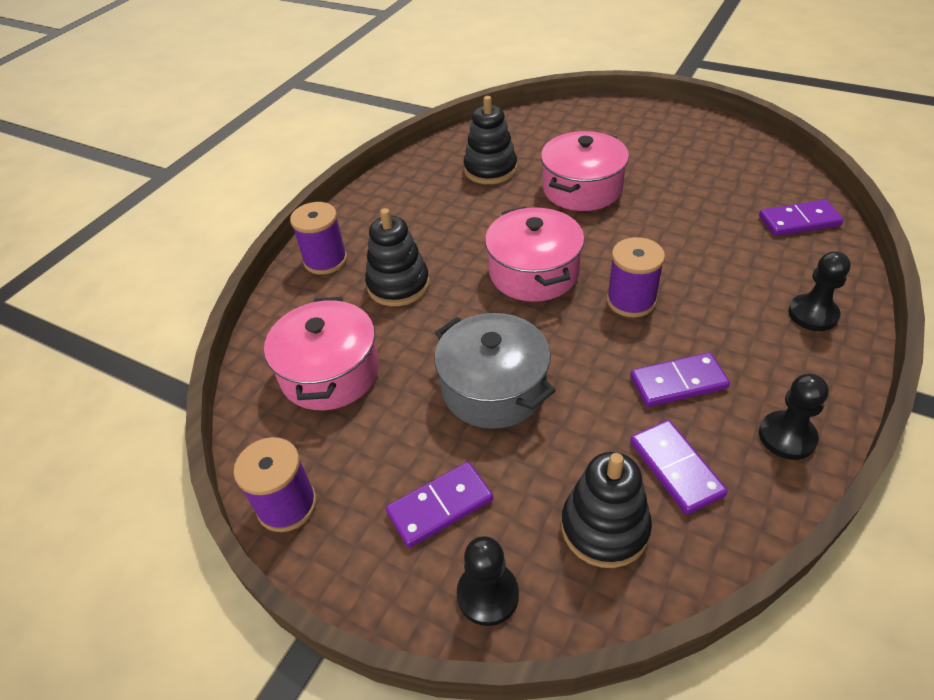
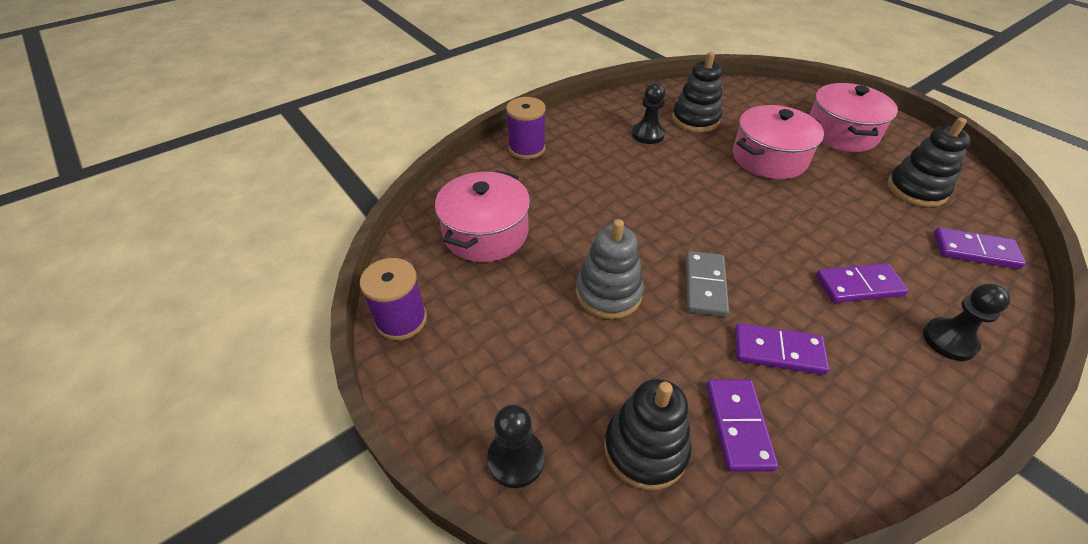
camera: 20 degrees right, 0 degrees up
black stacking toy [365,208,430,306] -> black stacking toy moved to [888,118,971,207]
purple domino [386,462,493,548] -> purple domino moved to [816,263,909,303]
grey pot [434,313,556,429] -> grey stacking toy [576,219,644,319]
pink pot [485,206,585,302] -> pink pot moved to [809,83,898,152]
purple spool [607,237,665,317] -> none
black pawn [759,374,829,460] -> black pawn moved to [632,83,665,144]
none -> grey domino [686,251,729,317]

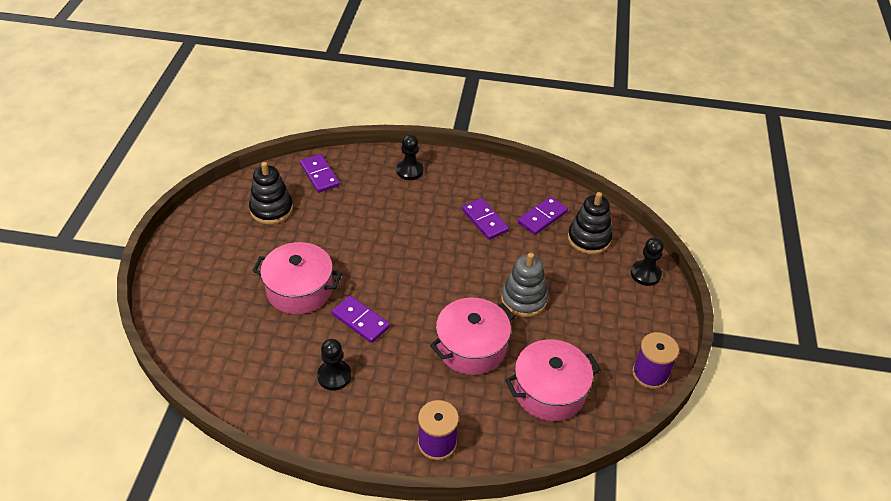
camera: 135 degrees left, 0 degrees up
black stacking toy [672,52,722,132] -> none
grey domino [686,251,729,317] -> none
pink pot [809,83,898,152] -> pink pot moved to [430,297,515,375]
purple domino [816,263,909,303] -> purple domino moved to [332,296,390,343]

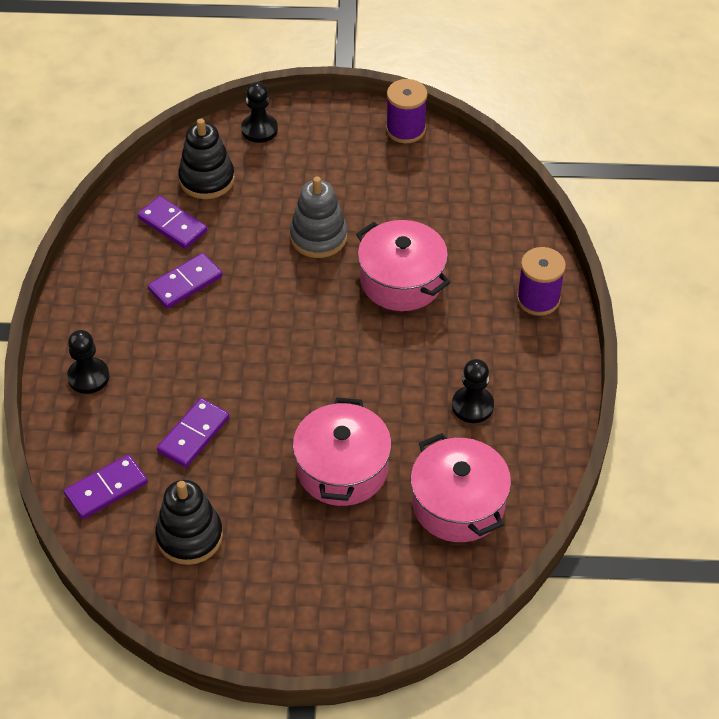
camera: 95 degrees left, 5 degrees up
purple domino [332,296,390,343] -> purple domino moved to [157,398,229,468]
pink pot [505,339,601,421] -> pink pot moved to [410,433,511,542]

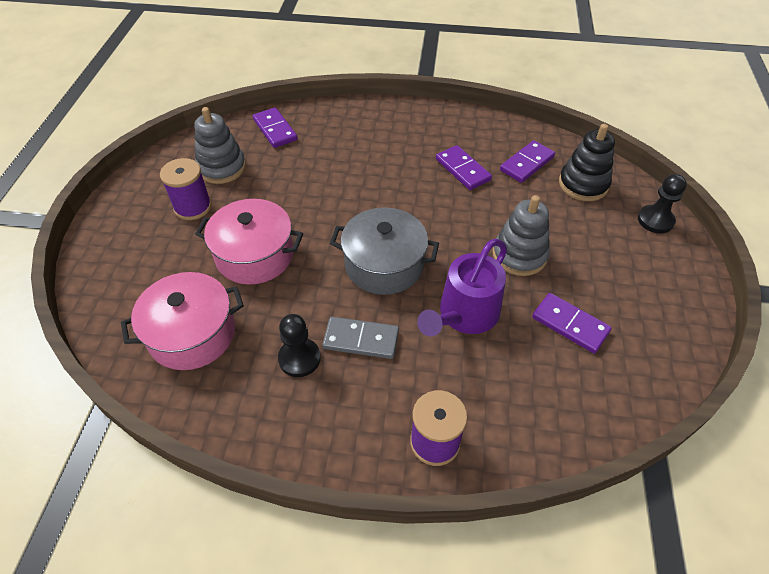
camera: 95 degrees right, 0 degrees up
black pawn [67,330,109,394] -> none
black stacking toy [155,480,223,565] -> grey stacking toy [194,107,246,184]
purple domino [157,398,229,468] -> purple domino moved to [532,293,612,353]
pink pot [356,220,450,311] -> purple watering can [417,239,507,337]
purple spool [386,79,428,143] -> purple spool moved to [160,158,212,220]
none -> grey domino [322,317,399,359]
none -> grey pot [330,207,439,295]

